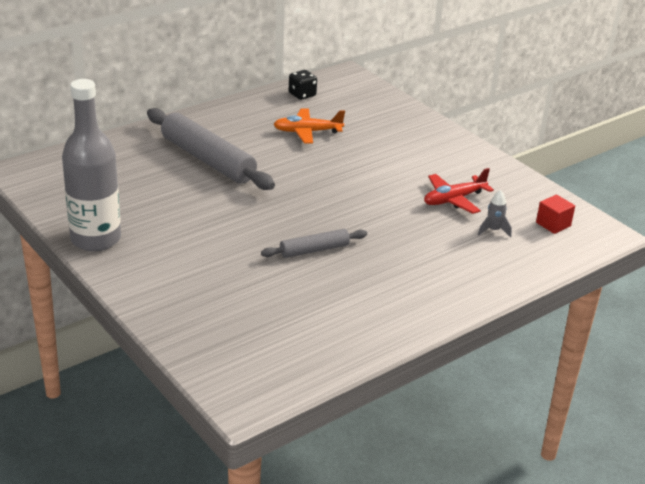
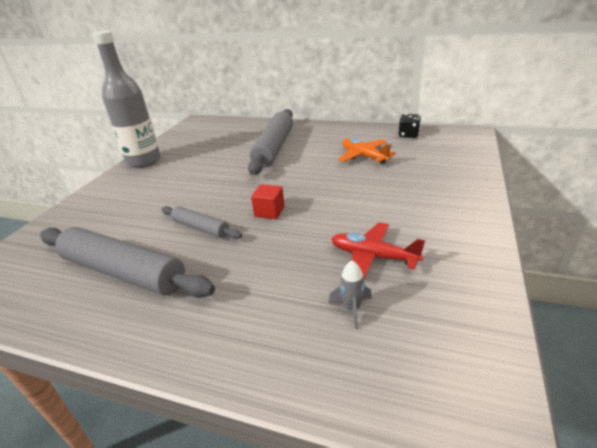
camera: 60 degrees right, 0 degrees up
red cube [536,195,575,234] -> red cube moved to [251,184,285,219]
none -> grey rolling pin [40,227,215,298]

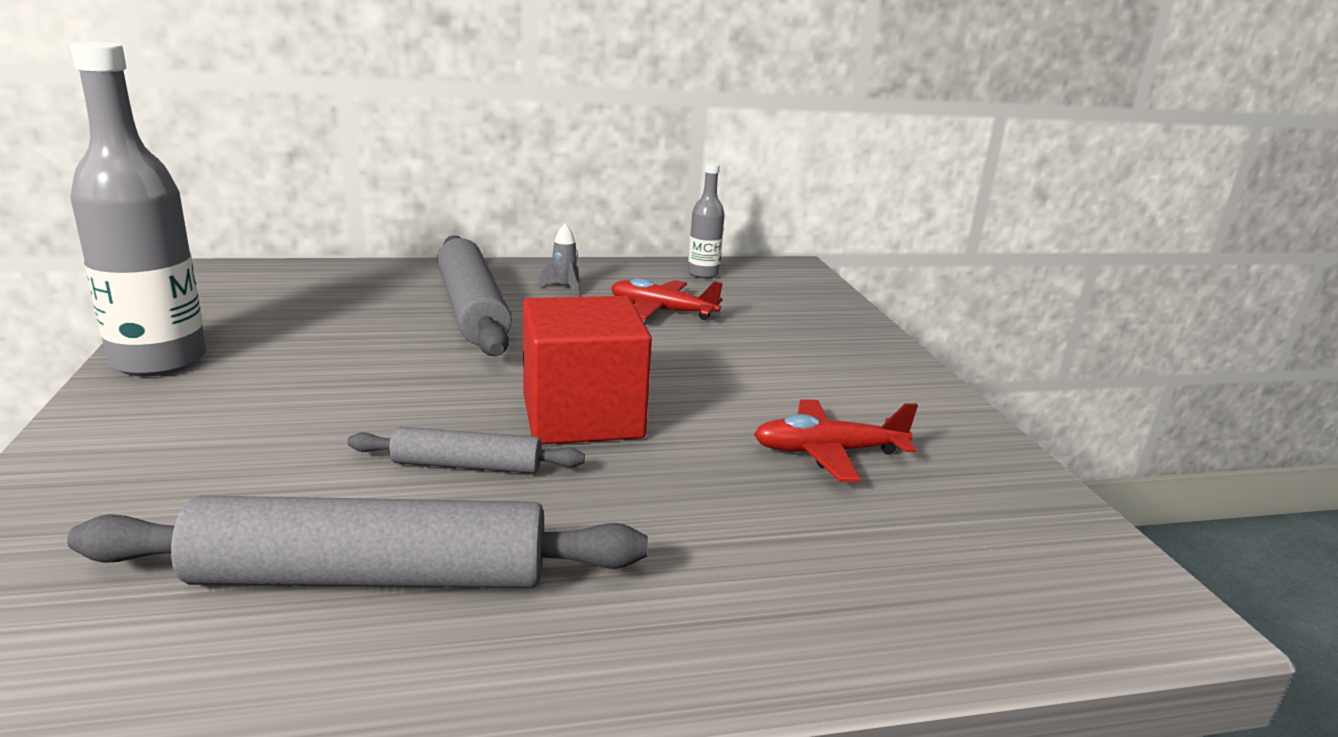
camera: 35 degrees left, 10 degrees down
red cube [251,184,285,219] -> red cube [523,296,652,445], size x2.21
grey rocket [329,260,372,329] -> grey rocket moved to [538,223,579,296]
orange plane [338,138,396,164] -> red plane [611,278,723,320]
black dice [399,114,421,138] -> grey bottle [688,163,725,278]

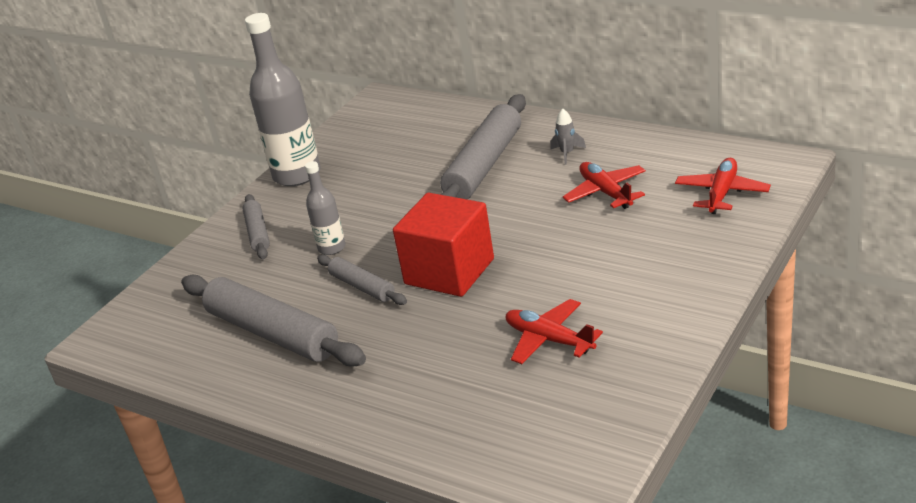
camera: 50 degrees right, 10 degrees up
grey bottle [688,163,725,278] -> grey bottle moved to [305,161,345,255]
none -> grey rolling pin [242,194,270,259]
none -> red plane [675,158,771,214]

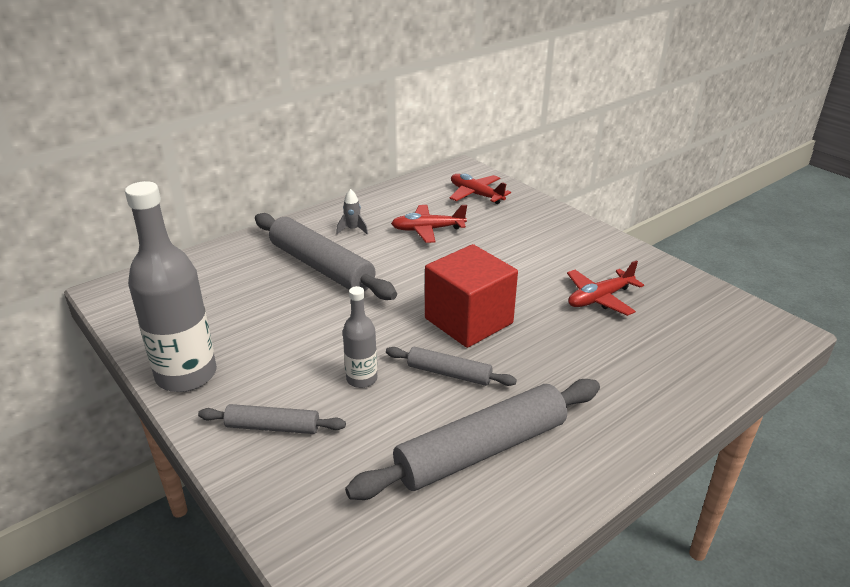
camera: 75 degrees left, 0 degrees up
grey rolling pin [317,255,407,305] -> grey rolling pin turned 45 degrees clockwise [386,347,517,386]

